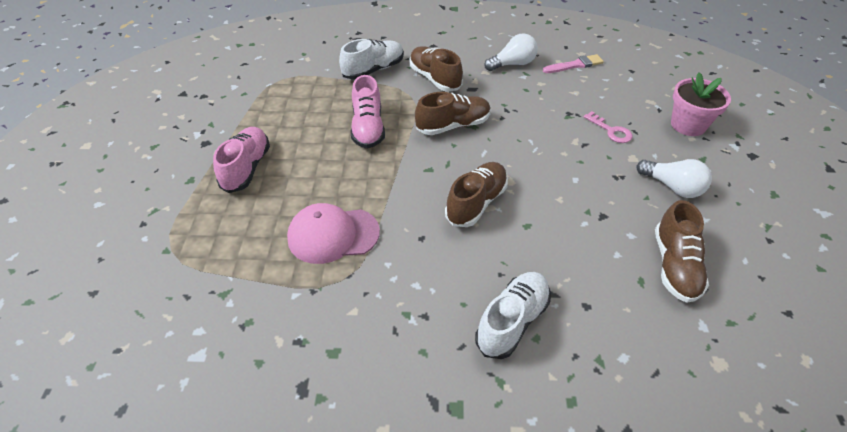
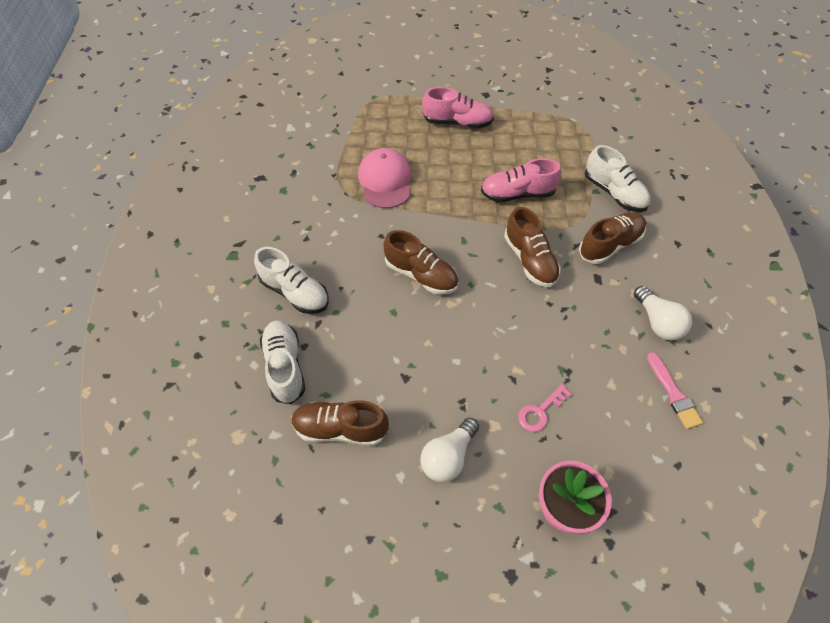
camera: 90 degrees right, 10 degrees up
none -> white shoe [260,320,305,404]

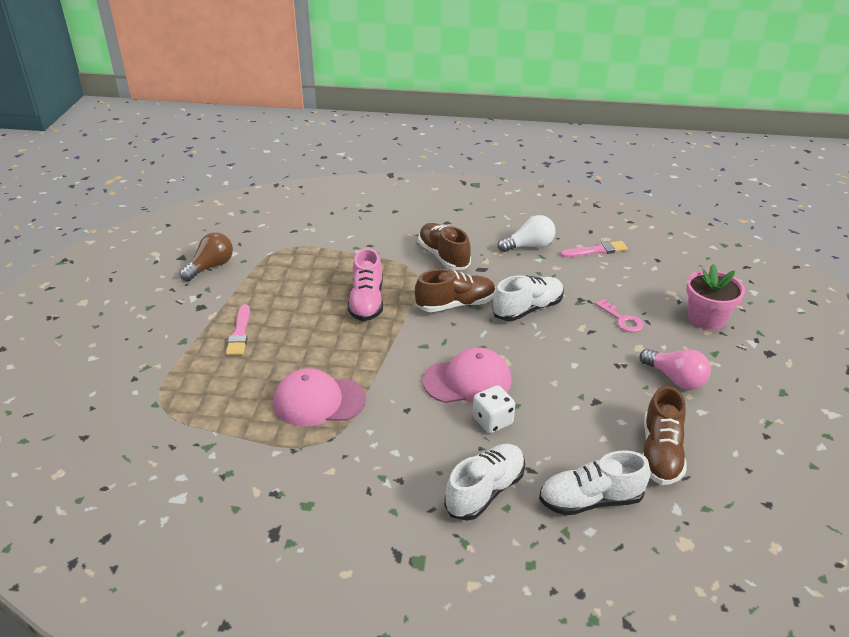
camera: 85 degrees left, 20 degrees down
brown shoe [384,230,459,295] -> pink cap [423,348,512,403]
white light bulb [420,417,479,482] -> pink light bulb [640,349,711,389]
pink shoe [422,87,494,129] -> pink brush [226,304,250,356]
white shoe [585,145,650,212] -> white shoe moved to [492,275,564,321]
none -> brown light bulb [180,232,233,281]
none -> white dice [473,385,515,433]

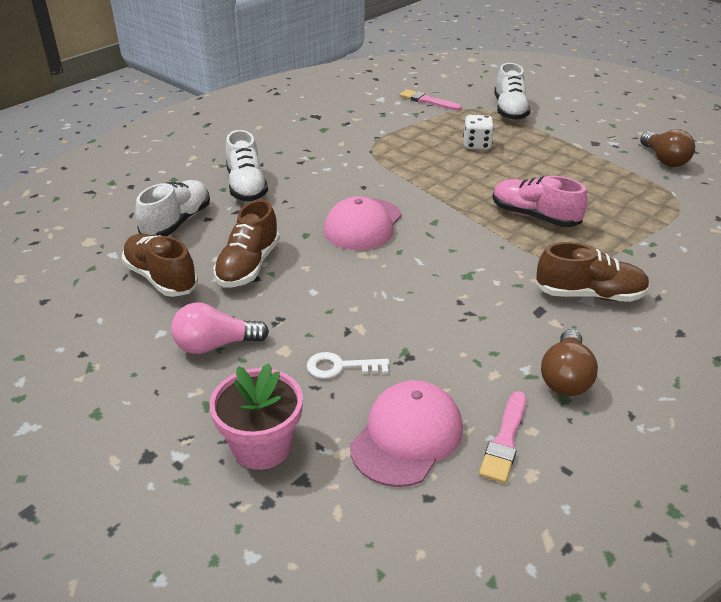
camera: 125 degrees right, 0 degrees up
pink brush [226,304,250,356] -> pink brush moved to [399,89,462,111]
pink cap [274,368,366,427] -> pink cap moved to [350,380,463,487]
brown shoe [415,269,496,312] -> brown shoe moved to [214,200,280,287]
white dice [473,385,515,433] -> white dice moved to [463,115,494,150]
white shoe [492,275,564,321] -> white shoe moved to [494,63,531,120]
white light bulb [498,215,555,252] -> brown light bulb [541,329,598,396]
pink key [595,298,643,332] -> white key [307,352,389,379]

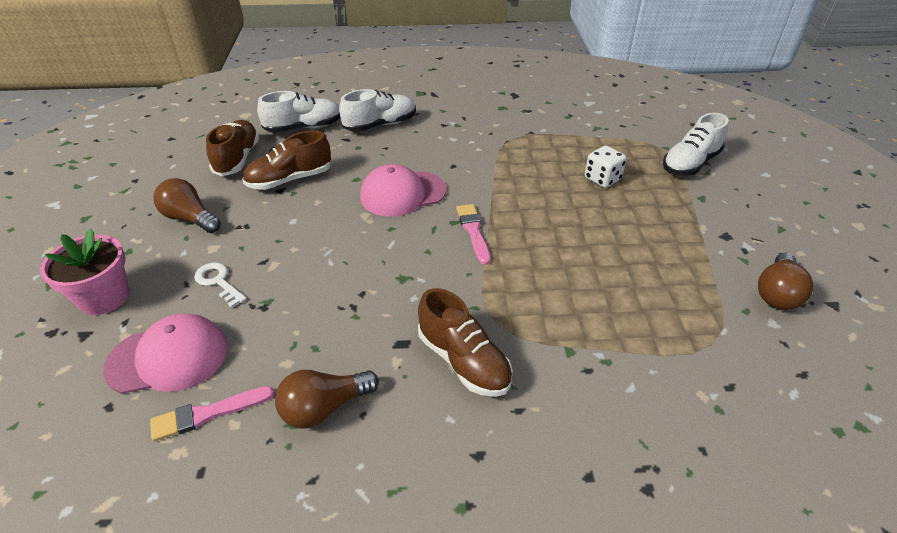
camera: 45 degrees right, 5 degrees up
pink light bulb [171,303,269,354] -> brown light bulb [153,178,221,233]
white shoe [226,130,268,202] -> white shoe turned 150 degrees counterclockwise [339,89,416,132]
pink brush [399,89,462,111] -> pink brush moved to [456,204,491,265]
pink shoe [492,176,588,227] -> none

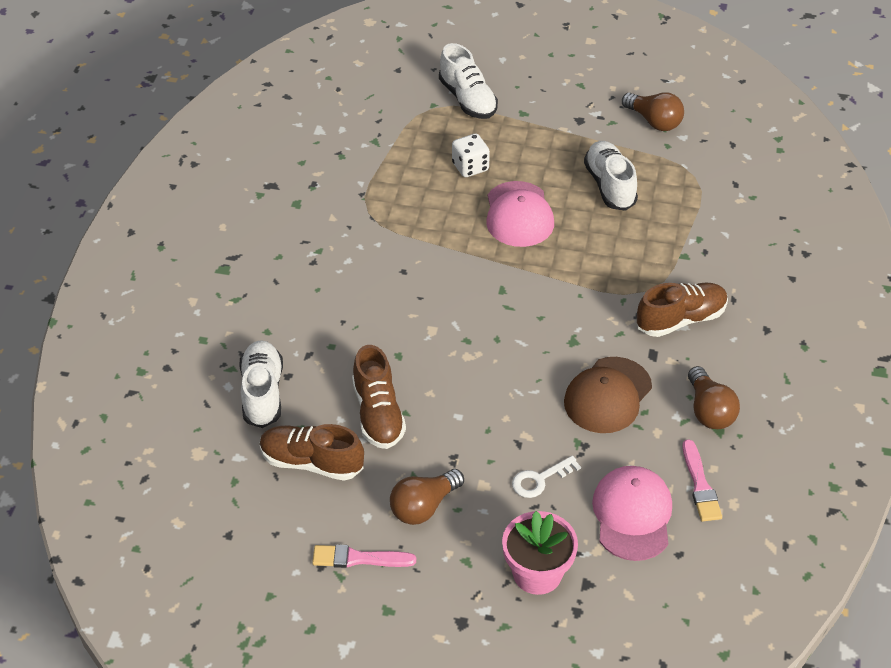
camera: 75 degrees left, 5 degrees up
white shoe [339,89,416,132] -> white shoe moved to [584,141,638,211]
pink cap [360,164,446,217] -> pink cap moved to [486,181,554,247]
pink brush [456,204,491,265] -> pink brush moved to [312,544,416,568]
none -> brown cap [564,357,652,433]

